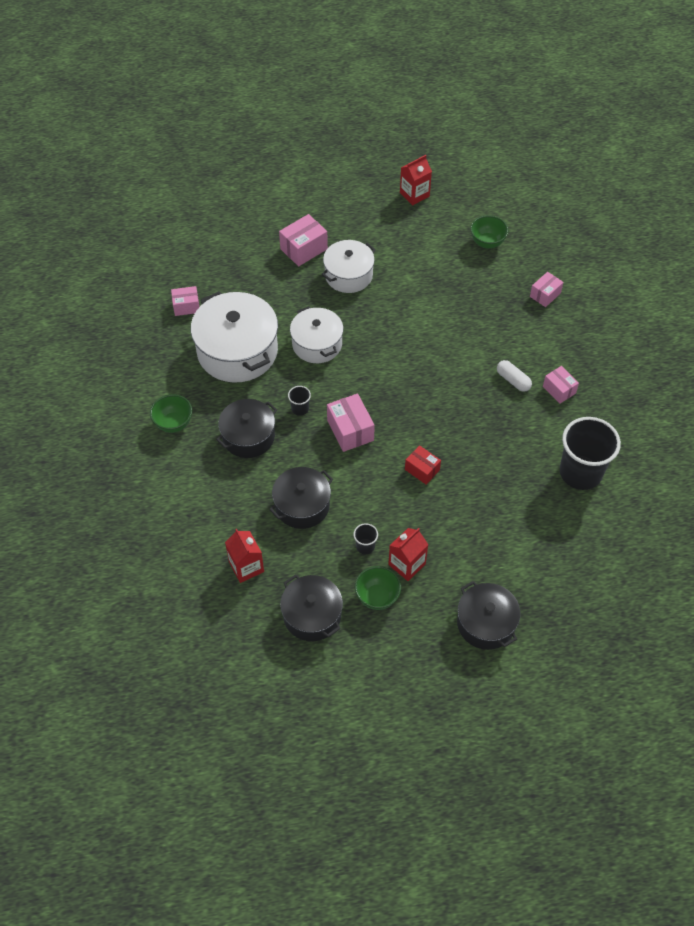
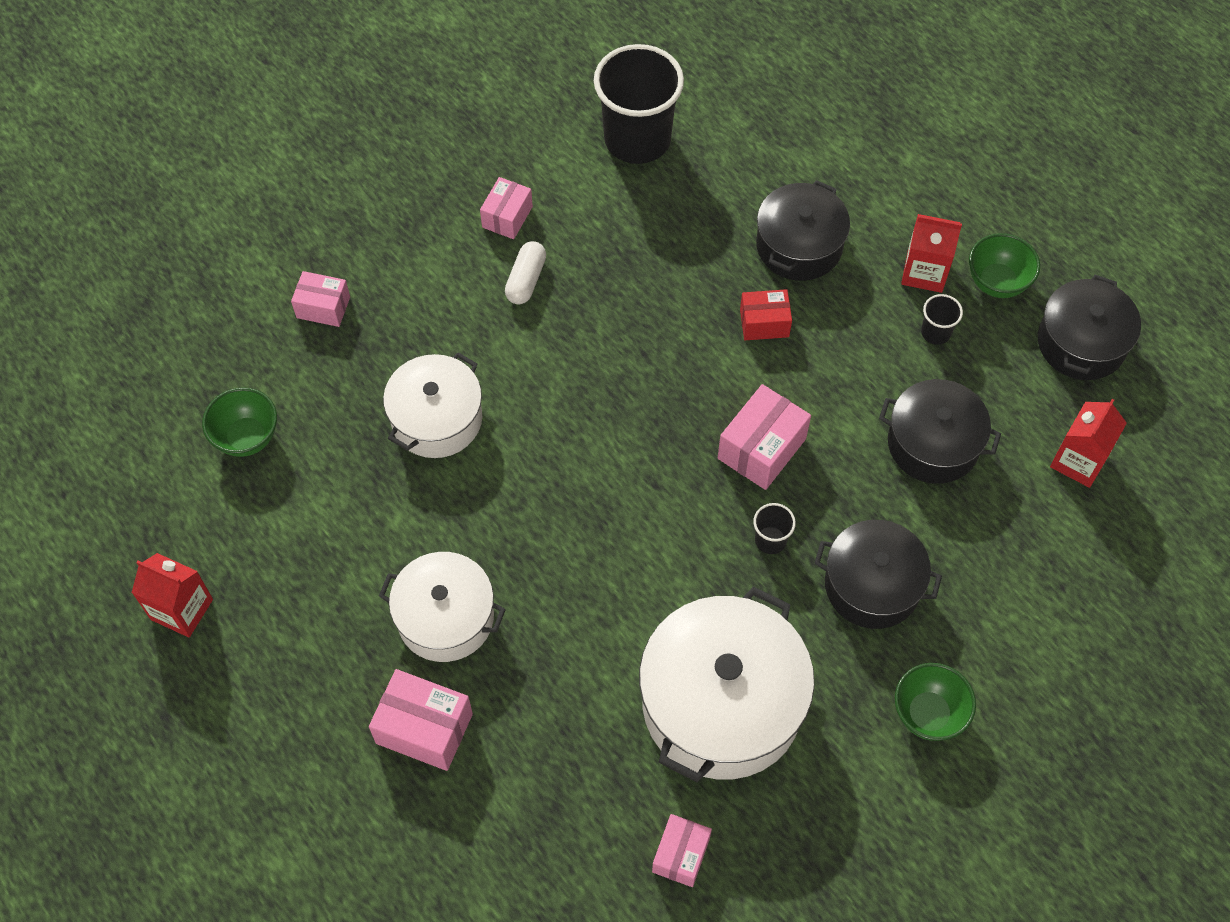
camera: 120 degrees left, 5 degrees up
pink box [171,286,199,316] -> pink box turned 60 degrees clockwise [652,814,712,887]
white pot [290,306,344,363] -> white pot moved to [383,352,482,458]
red box [405,445,441,484] -> red box turned 75 degrees clockwise [740,289,792,340]
black pot [457,581,521,650] -> black pot moved to [756,180,850,281]

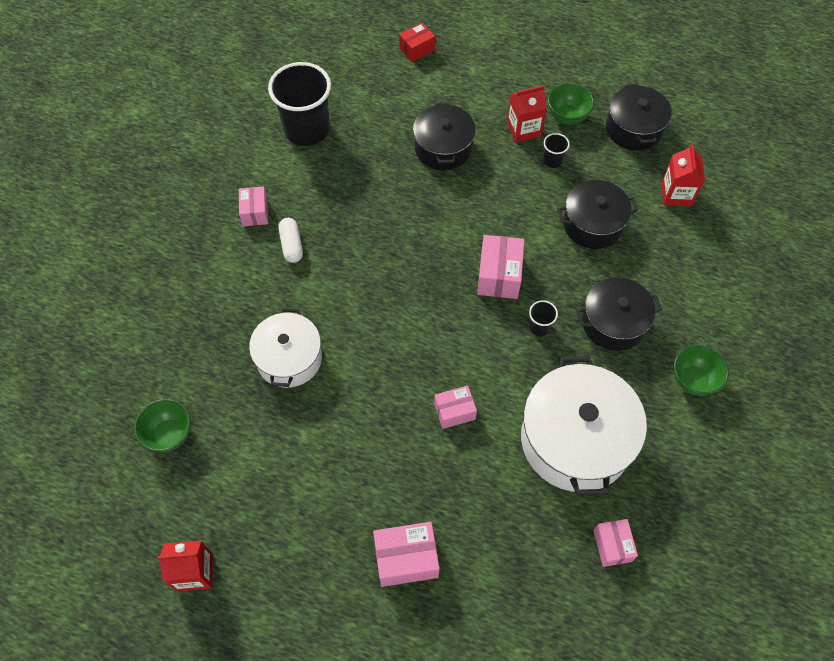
camera: 30 degrees left, 0 degrees up
pink box [291,271,350,327] -> pink box moved to [434,386,477,429]
white pot [379,552,506,662] -> none
red box [740,289,792,340] -> red box moved to [399,23,435,62]

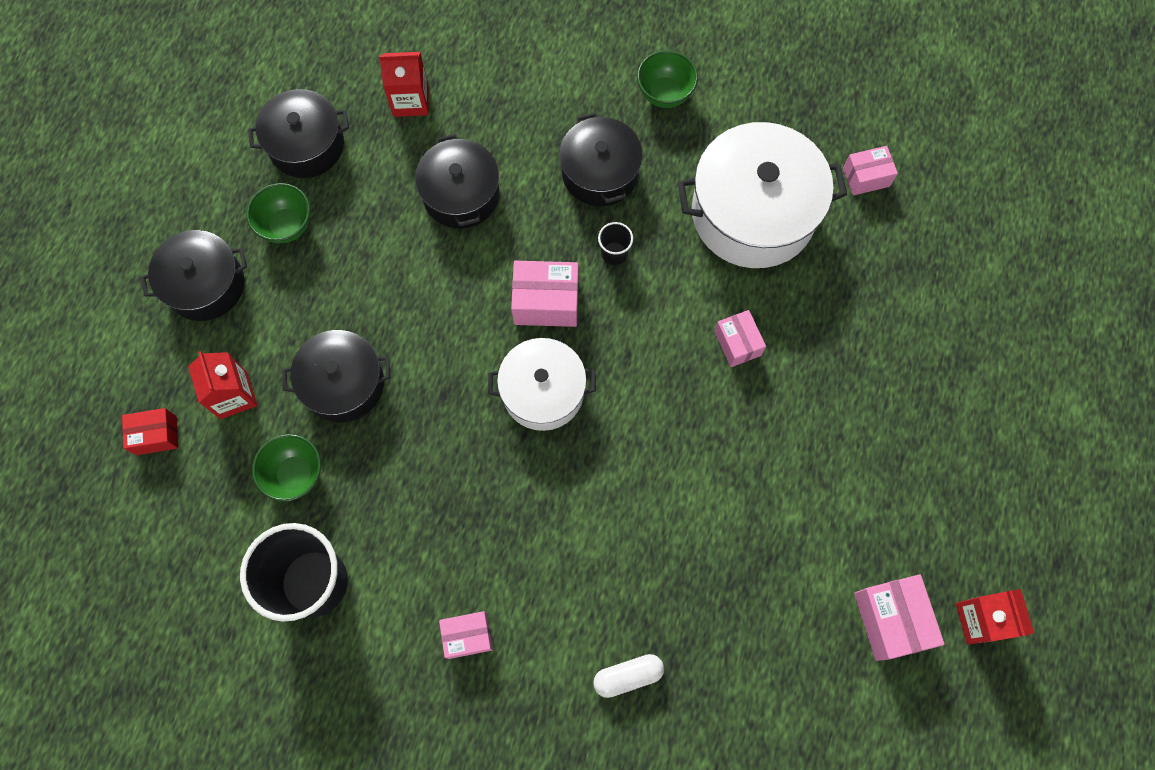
camera: 95 degrees left, 10 degrees up
green bowl [134,399,191,452] -> green bowl moved to [252,434,321,502]
white pot [249,308,322,388] -> white pot moved to [488,338,596,431]
white capsule [279,218,303,263] -> white capsule moved to [593,654,664,698]
pink box [373,522,439,587] -> pink box moved to [854,574,945,661]
red box [399,23,435,62] -> red box turned 60 degrees counterclockwise [122,408,178,455]
red carton [507,85,547,143] -> red carton moved to [188,351,258,419]
black cup [543,133,570,168] -> none
none -> black pot [141,230,247,321]

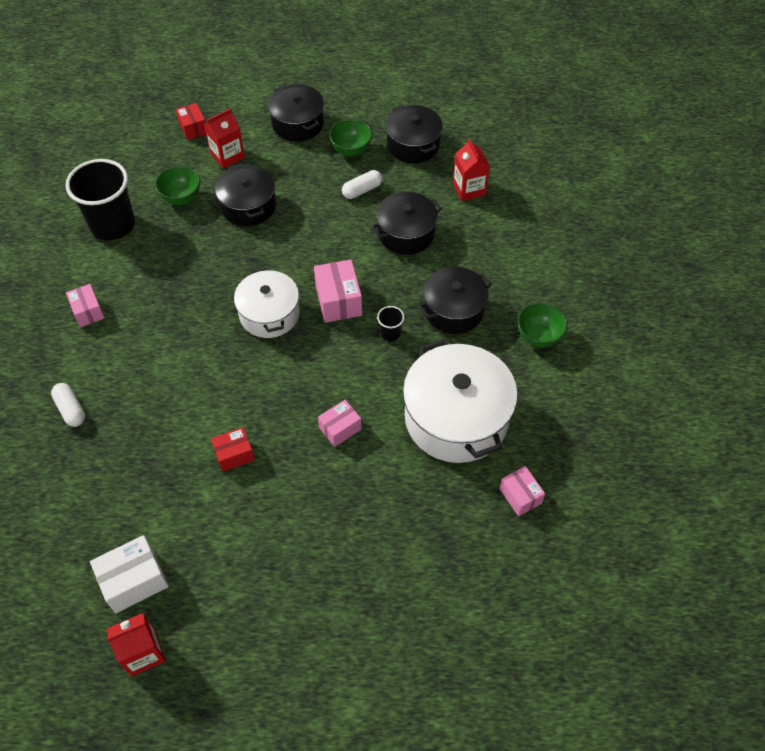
camera: 75 degrees right, 15 degrees down
pink box [854,574,945,661] -> white box [90,535,169,613]
none -> red box [211,427,255,472]
none -> white capsule [342,170,382,199]

